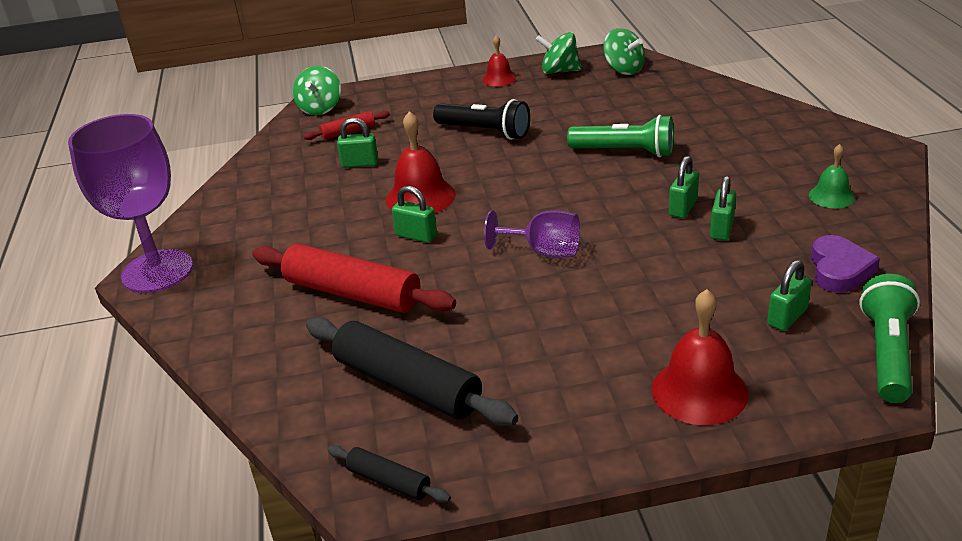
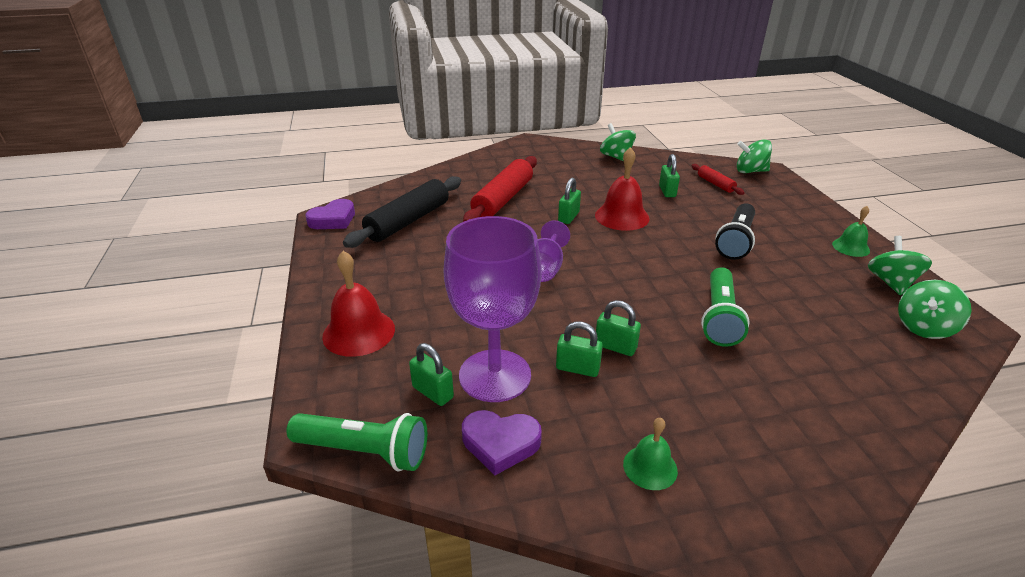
camera: 85 degrees right, 0 degrees up
purple goblet [68,114,193,293] -> purple goblet moved to [444,216,542,402]
black rolling pin [328,445,451,503] -> purple heart [305,199,355,229]
red bell [482,35,516,87] -> green bell [832,206,870,257]
none -> green spinning top [600,123,636,162]

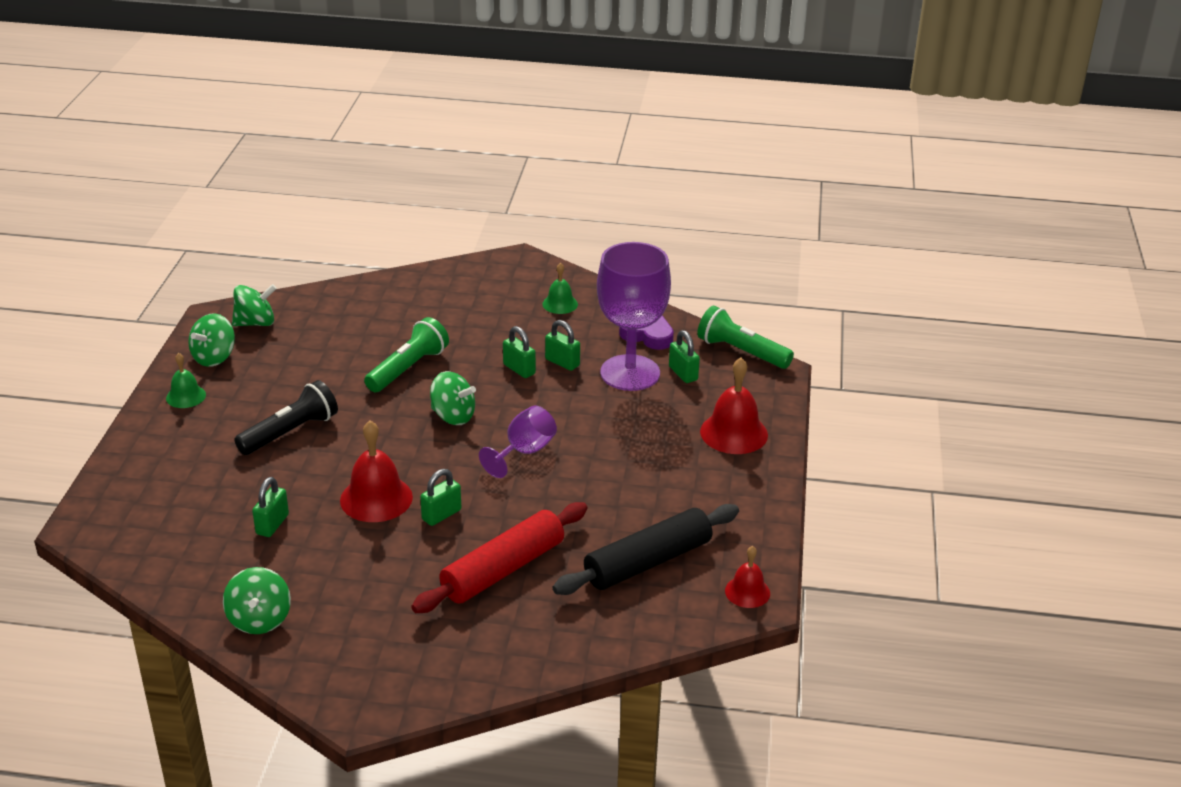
camera: 160 degrees left, 0 degrees up
purple heart [305,199,355,229] -> red bell [725,546,770,608]
red rolling pin [692,164,744,195] -> none
green spinning top [737,139,772,173] -> green spinning top moved to [430,371,476,425]

